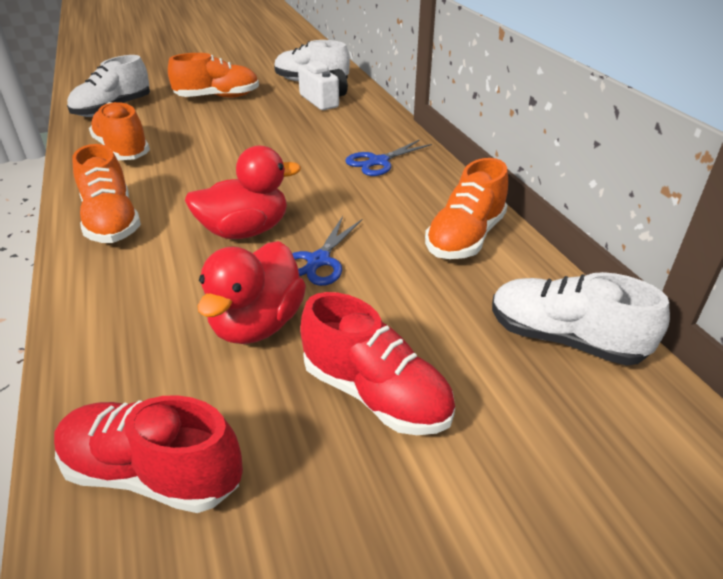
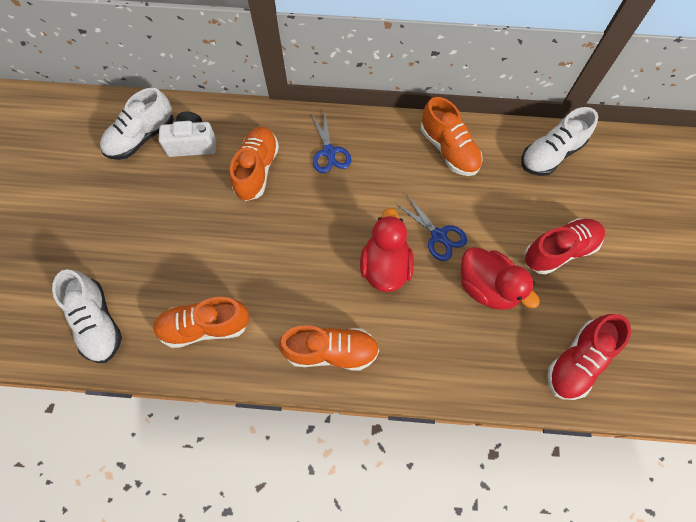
camera: 65 degrees left, 30 degrees up
orange shoe [168,53,259,98] -> orange shoe moved to [230,127,279,201]

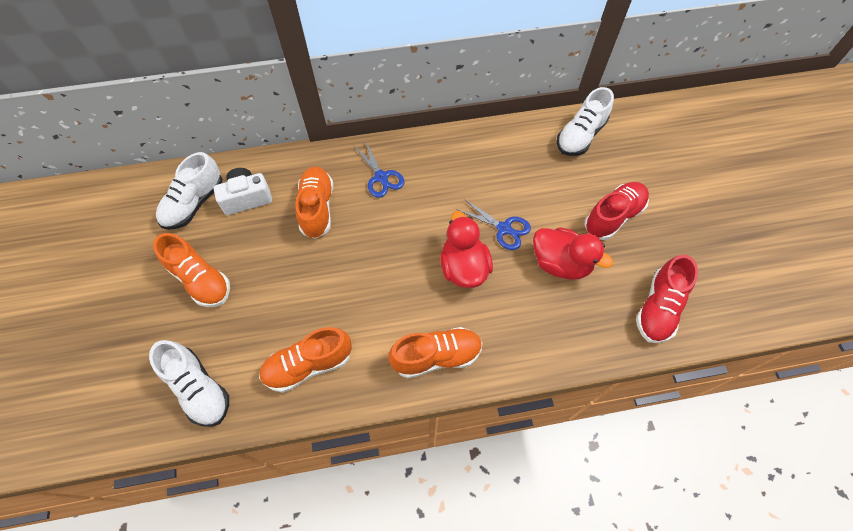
camera: 15 degrees left, 5 degrees down
orange shoe [421,97,483,176] -> orange shoe moved to [153,233,230,307]

